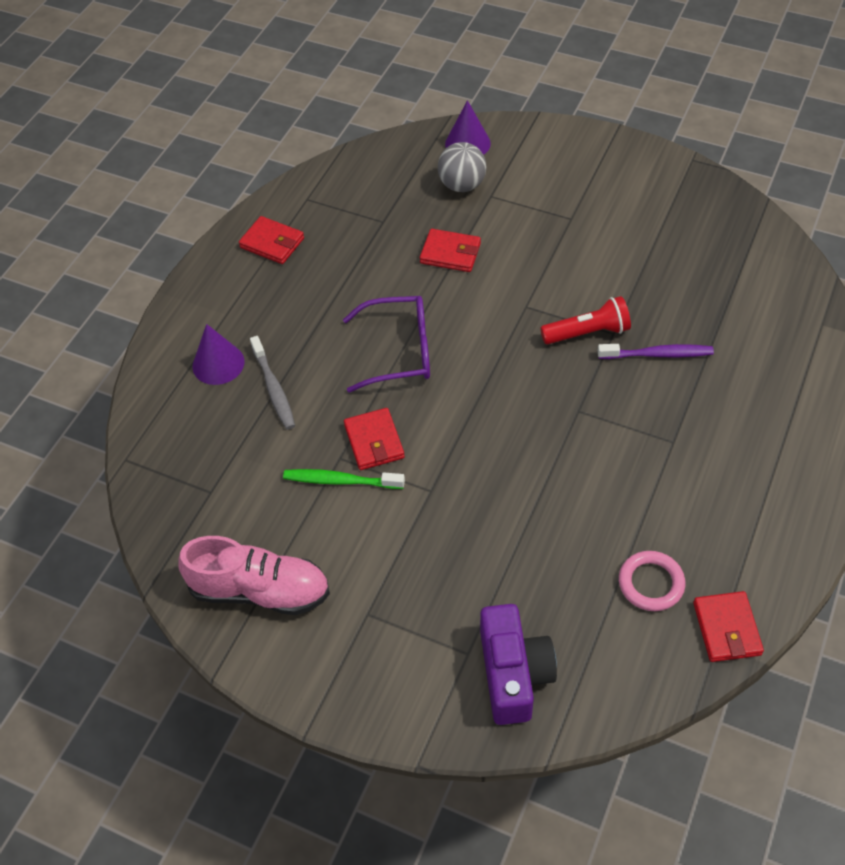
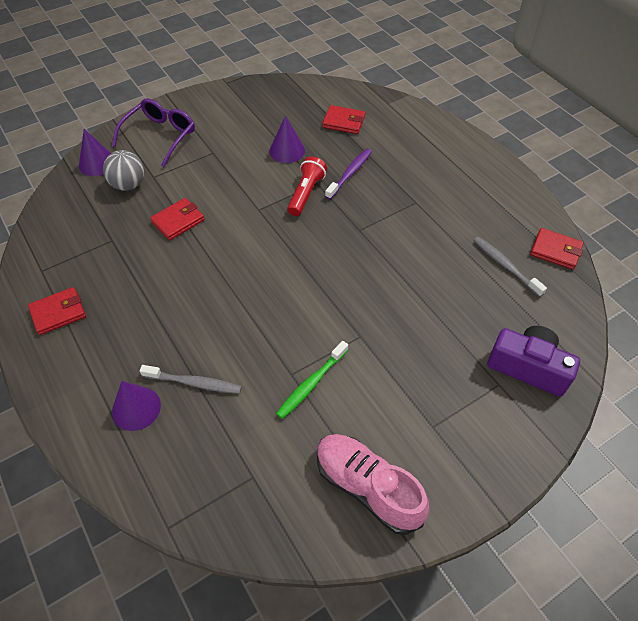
camera: 60 degrees left, 0 degrees up
pink shoe [178,536,330,615] -> pink shoe turned 90 degrees counterclockwise [317,434,429,535]
purple glasses [343,296,430,393] -> purple glasses moved to [112,98,195,167]
red wallet [344,408,405,470] -> red wallet moved to [322,105,365,134]
pink ring [619,551,686,611] -> grey toothbrush [473,237,547,297]
none -> purple cone [269,116,305,163]

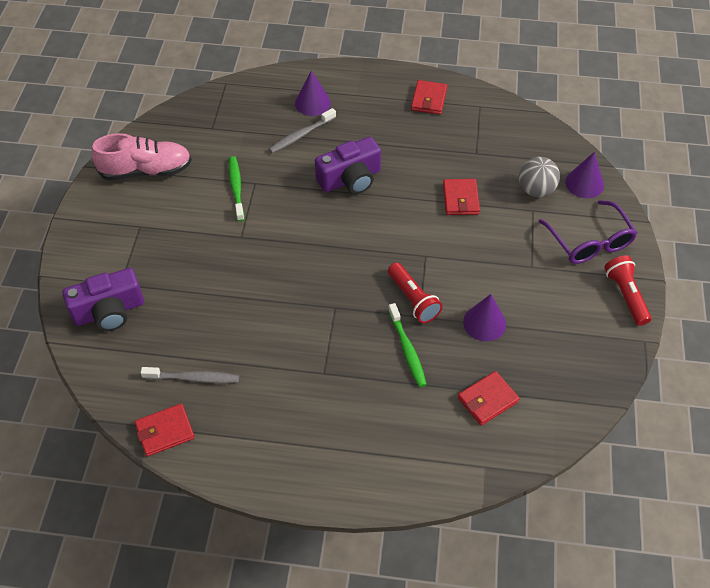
camera: 130 degrees right, 0 degrees up
purple toothbrush [325,149,372,199] -> green toothbrush [388,303,427,387]
none -> purple camera [315,137,381,194]
none -> red flashlight [604,256,652,326]

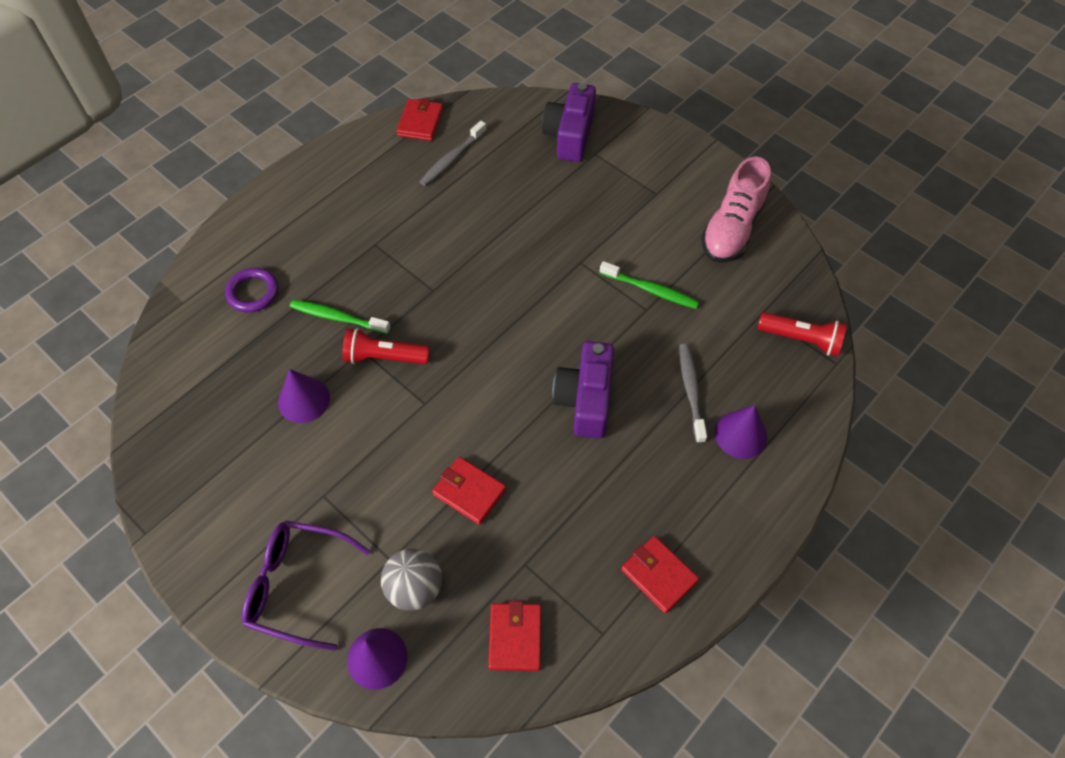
camera: 125 degrees right, 5 degrees up
red wallet [458,371,520,426] -> red wallet moved to [488,601,541,671]
red flashlight [604,256,652,326] -> red flashlight moved to [758,312,847,357]
none -> purple ring [225,268,279,313]

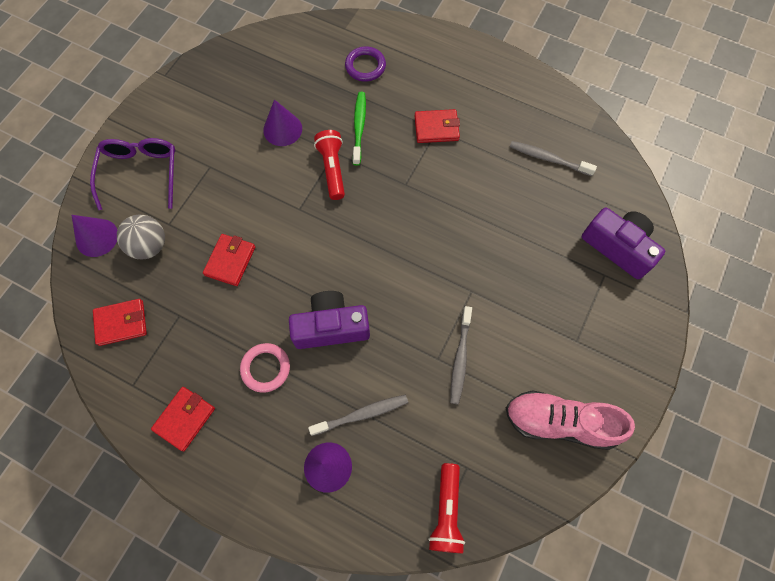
camera: 75 degrees right, 10 degrees up
red wallet [396,98,443,141] -> red wallet moved to [415,109,460,143]
purple camera [542,83,596,162] -> purple camera turned 45 degrees clockwise [582,208,666,279]
green toothbrush [600,261,699,309] -> grey toothbrush [450,306,472,404]
none -> pink ring [240,343,290,393]

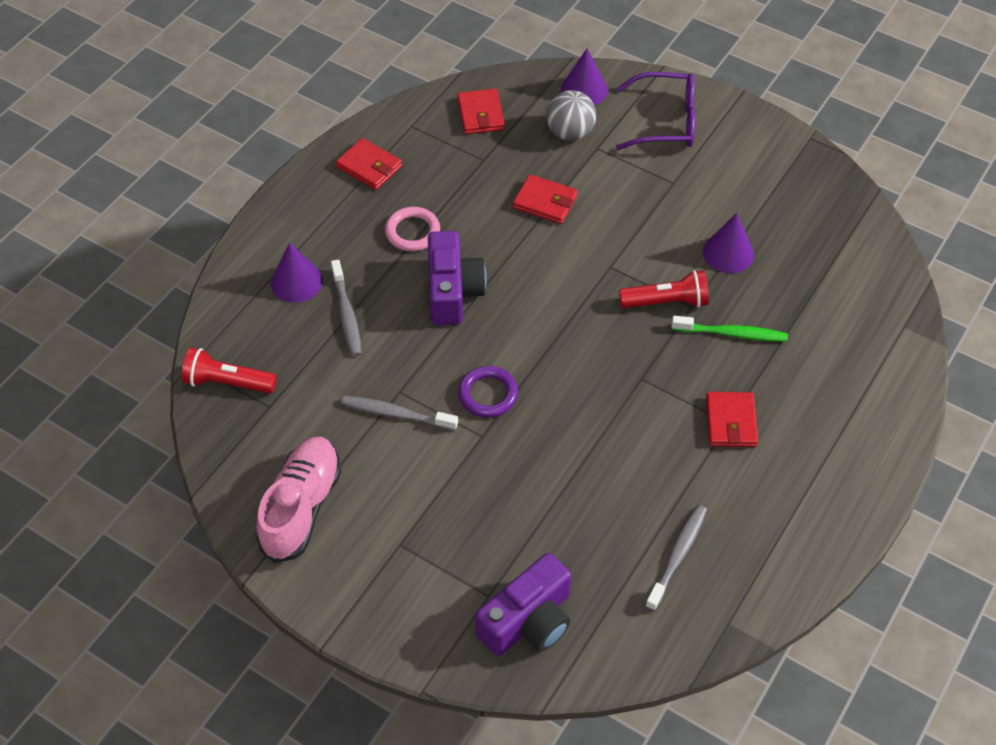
camera: 95 degrees right, 15 degrees down
purple ring [345,46,386,82] -> purple ring moved to [458,366,518,418]

